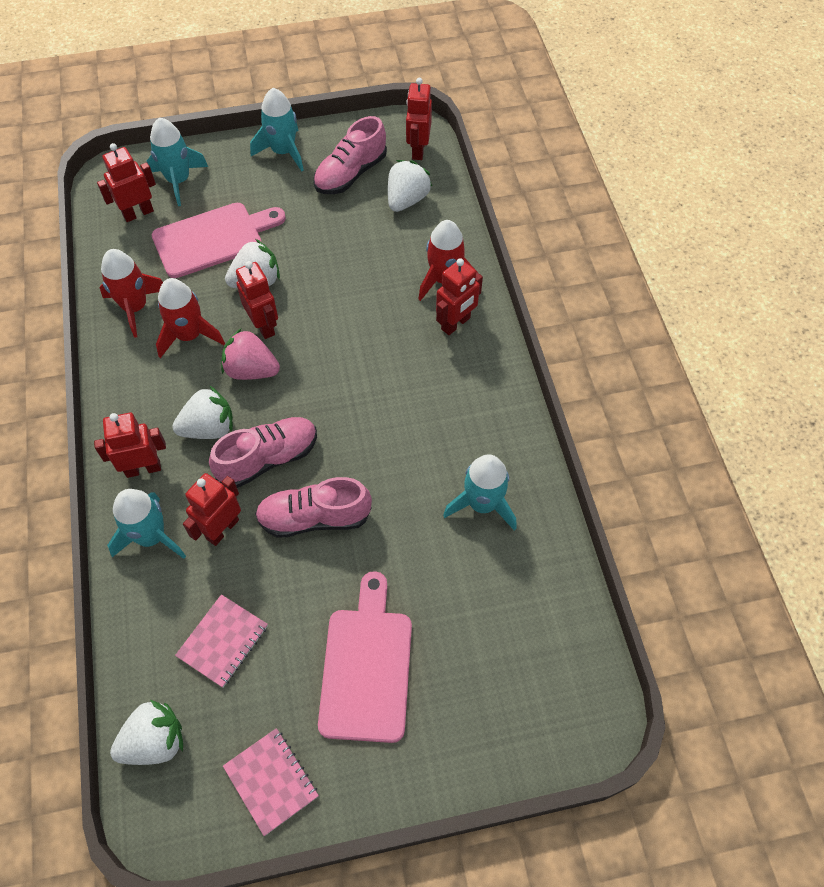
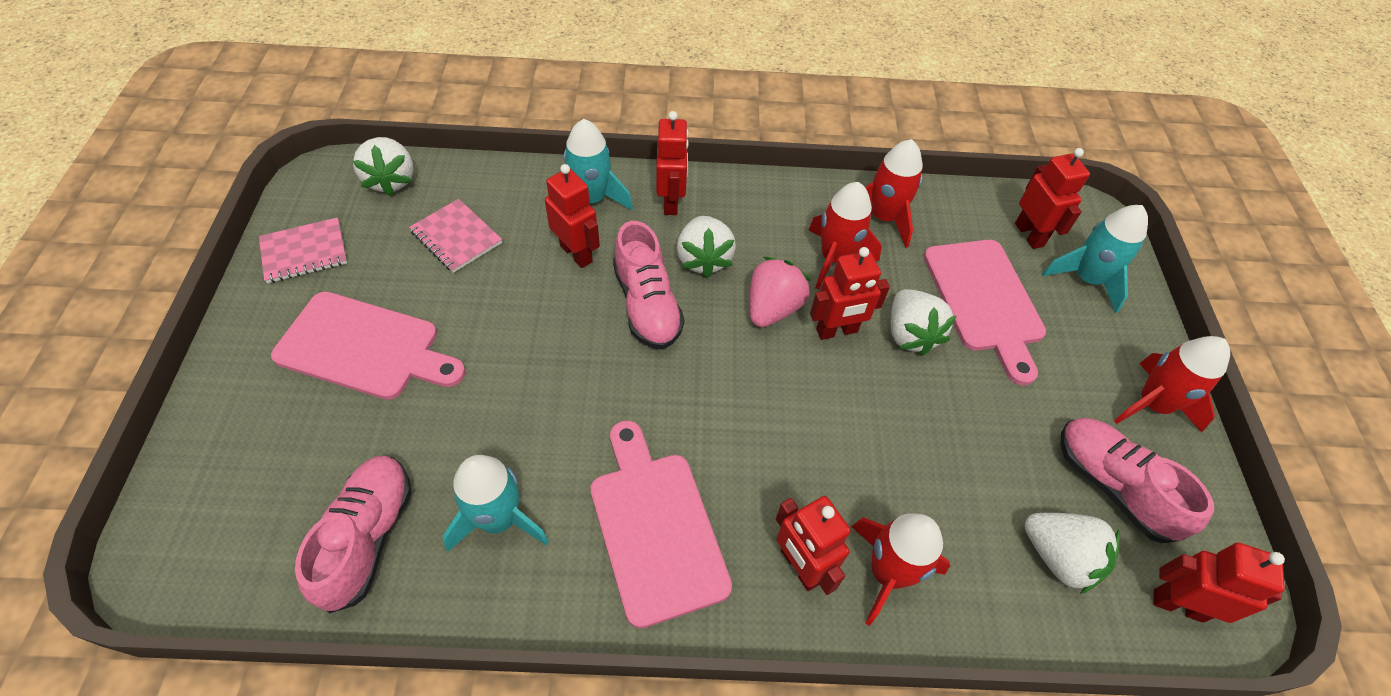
camera: 100 degrees right, 5 degrees down
turquoise rocket [250,88,304,172] -> red rocket [1114,336,1230,432]
pink shoe [255,477,372,538] -> pink shoe moved to [295,456,411,613]
none -> pink cutting board [591,420,732,629]

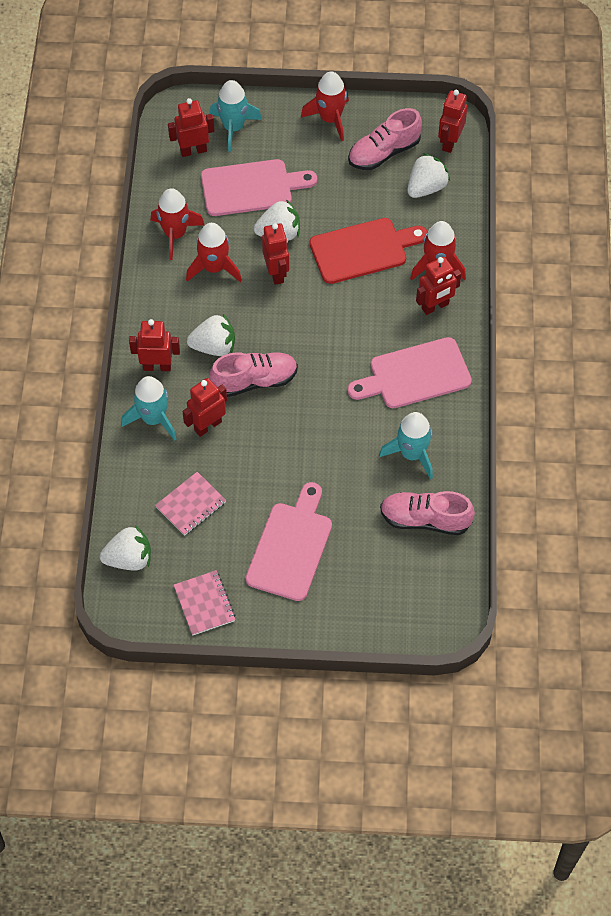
camera: 85 degrees left, 5 degrees up
pink strawberry [749,257,811,327] -> none
none -> red cutting board [310,218,428,284]

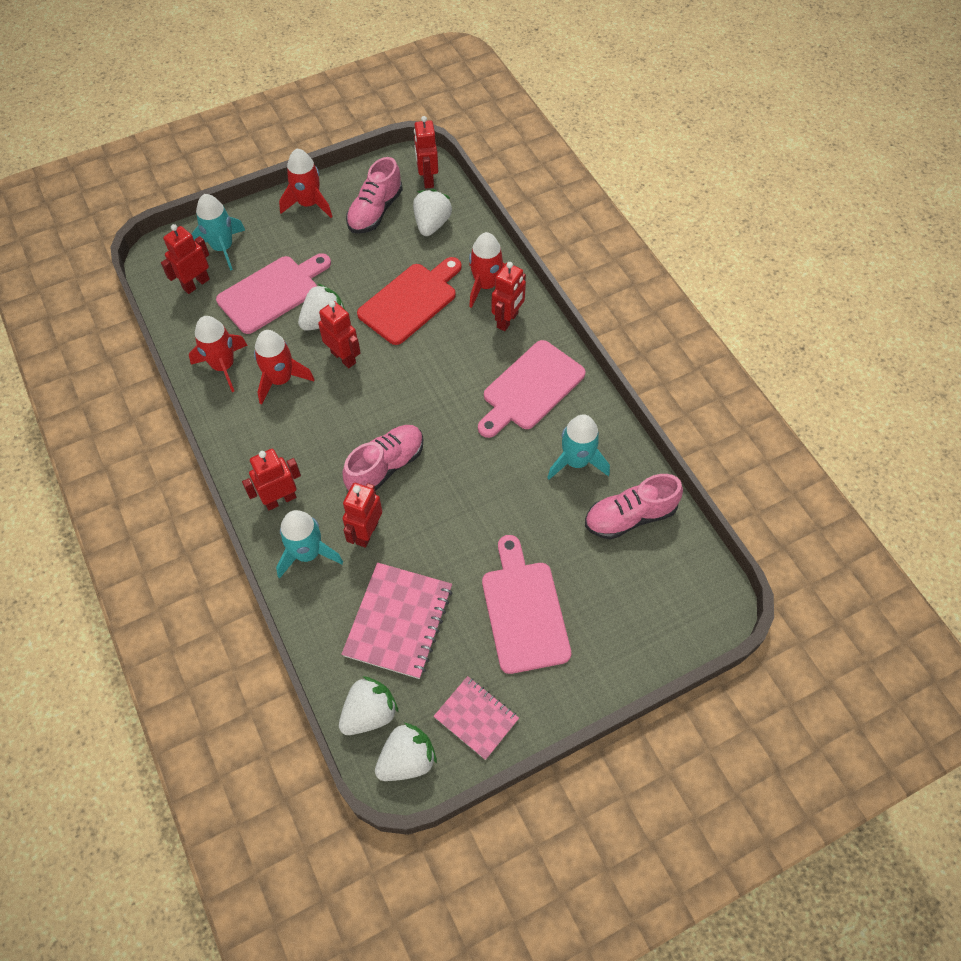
camera: 30 degrees left, 0 degrees up
pink notebook [155,472,226,536] -> pink notebook [342,562,453,679], size x1.60
white strawberry [187,314,235,356] -> white strawberry moved to [375,723,437,781]

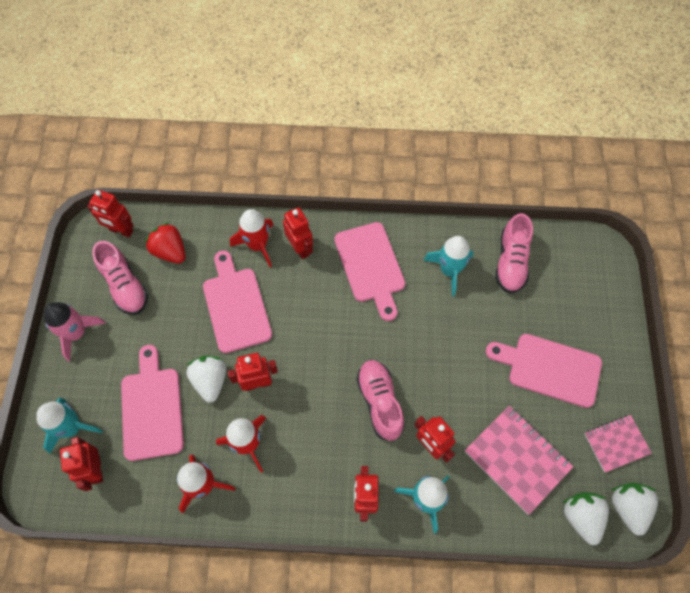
camera: 60 degrees left, 5 degrees up
red rocket [279,149,333,218] -> pink rocket [44,302,106,362]
red cutting board [357,257,462,345] -> pink cutting board [203,251,272,353]
white strawberry [413,189,452,236] -> red strawberry [145,222,185,264]

